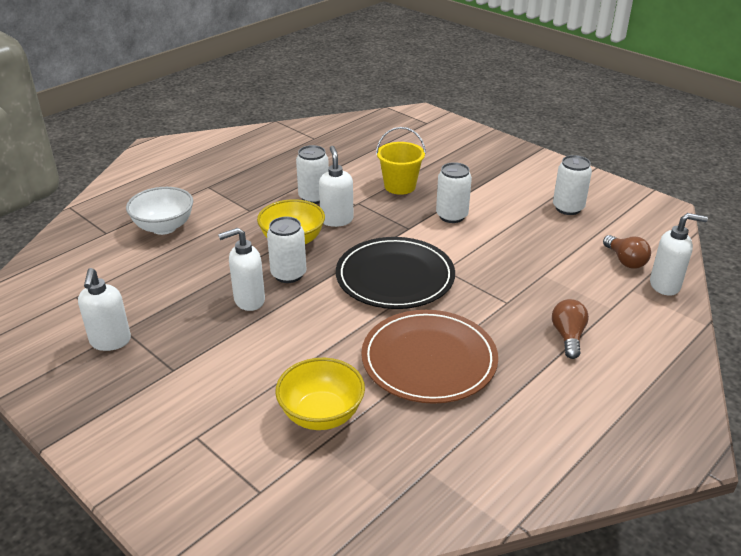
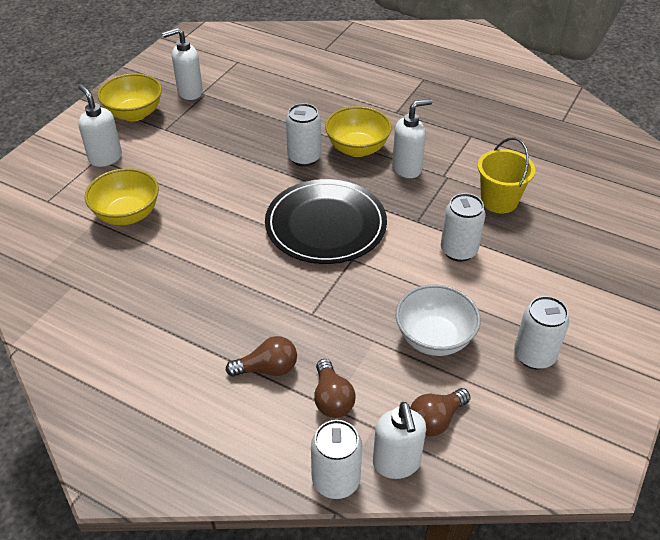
camera: 75 degrees right, 10 degrees up
white bowl [126,187,193,235] -> white bowl moved to [396,284,481,356]
white soap dispenser [218,228,265,311] -> white soap dispenser moved to [78,84,122,167]
white can [296,145,329,204] -> white can moved to [311,420,362,499]
brown plate [361,310,498,404] -> none
none -> yellow bowl [97,73,162,122]
none -> brown light bulb [314,359,356,418]

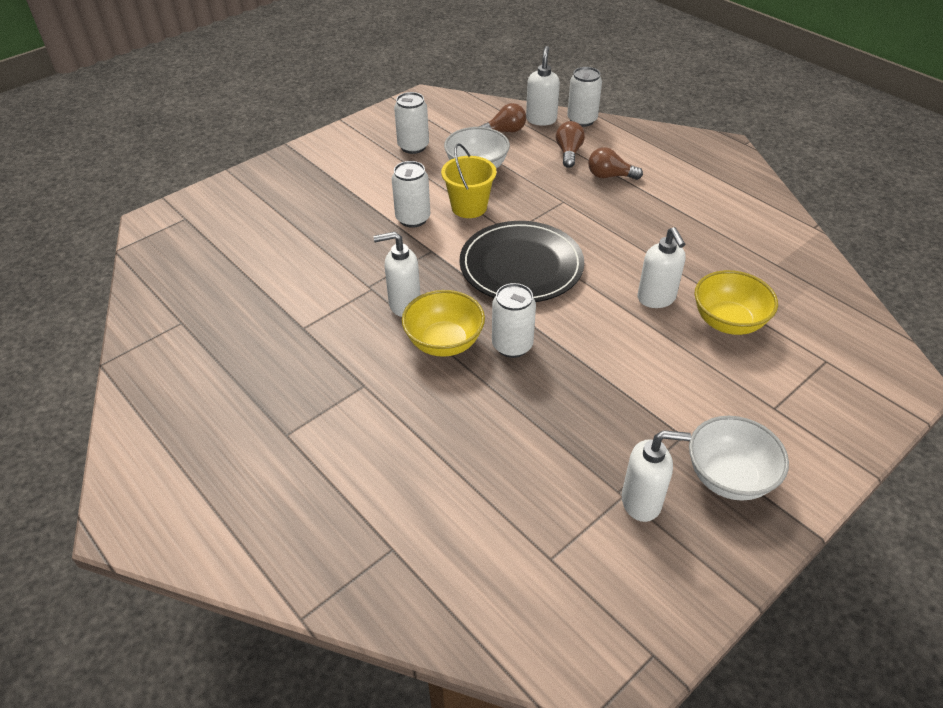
camera: 160 degrees left, 0 degrees up
white soap dispenser [78,84,122,167] -> white soap dispenser moved to [638,227,686,308]
yellow bowl [97,73,162,122] -> white bowl [689,416,789,501]
yellow bucket [478,137,535,213] -> yellow bucket moved to [441,143,497,218]

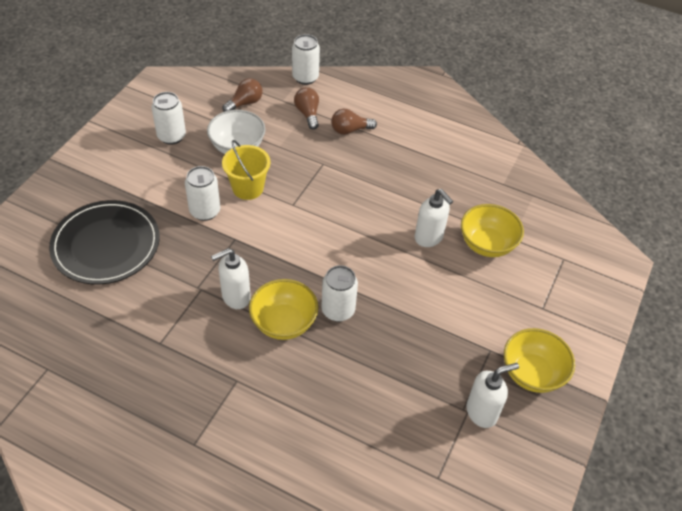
camera: 25 degrees left, 5 degrees up
black plate [459,221,584,302] -> black plate moved to [49,200,160,285]
white soap dispenser [526,46,560,126] -> none
white bowl [689,416,789,501] -> yellow bowl [504,328,575,393]

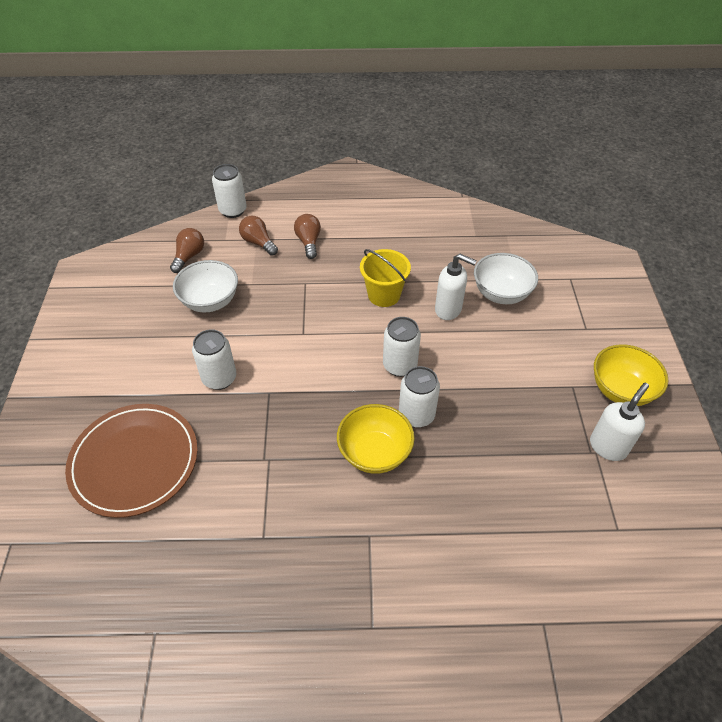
camera: 25 degrees left, 0 degrees up
black plate [49,200,160,285] -> brown plate [65,404,198,518]
white can [151,92,186,145] -> white can moved to [383,317,421,377]
white soap dispenser [211,248,251,309] -> none
yellow bucket [222,140,270,200] -> yellow bucket moved to [360,249,411,307]
brown light bulb [331,109,377,135] -> brown light bulb turned 120 degrees clockwise [294,214,321,259]
yellow bowl [461,204,524,257] -> white bowl [474,253,538,304]

